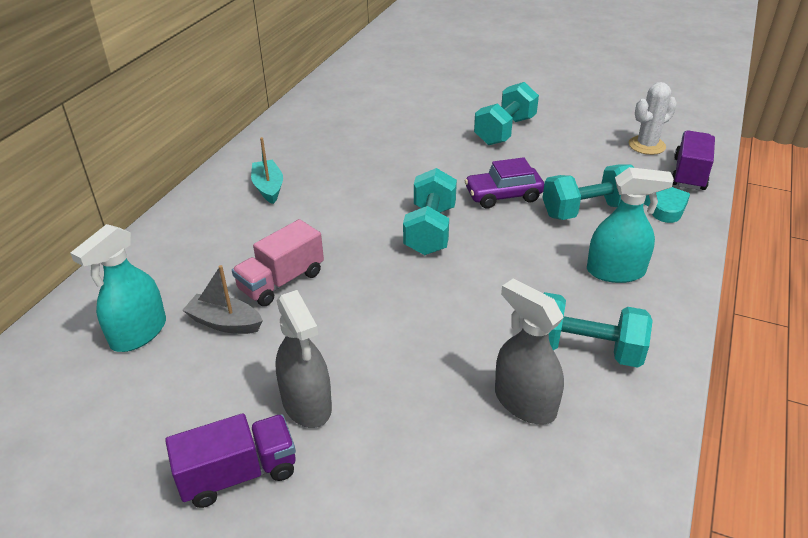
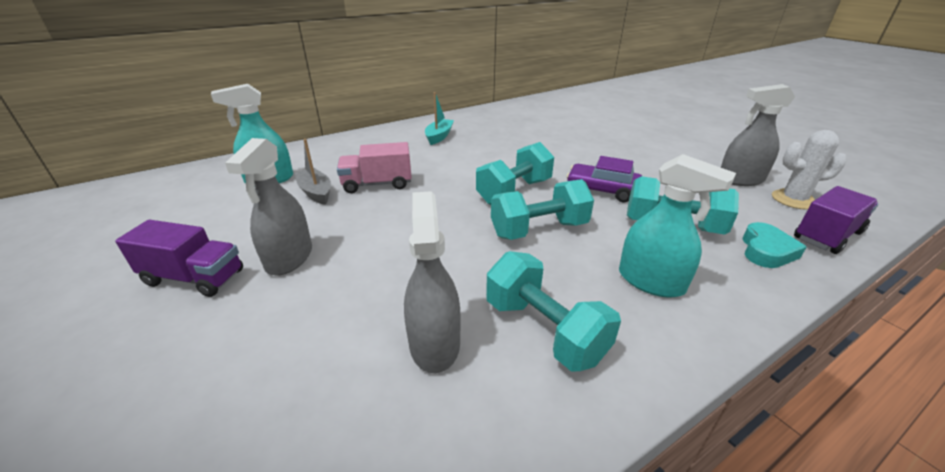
camera: 35 degrees right, 5 degrees down
turquoise dumbbell [474,82,539,145] -> turquoise dumbbell moved to [491,179,594,240]
none -> grey spray bottle [721,84,795,186]

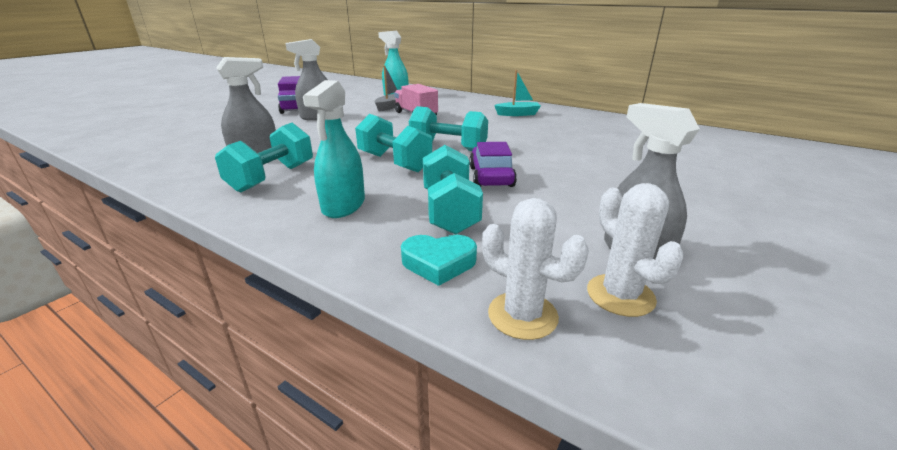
camera: 65 degrees right, 5 degrees down
purple truck [794,186,878,254] -> white cactus [482,198,589,340]

